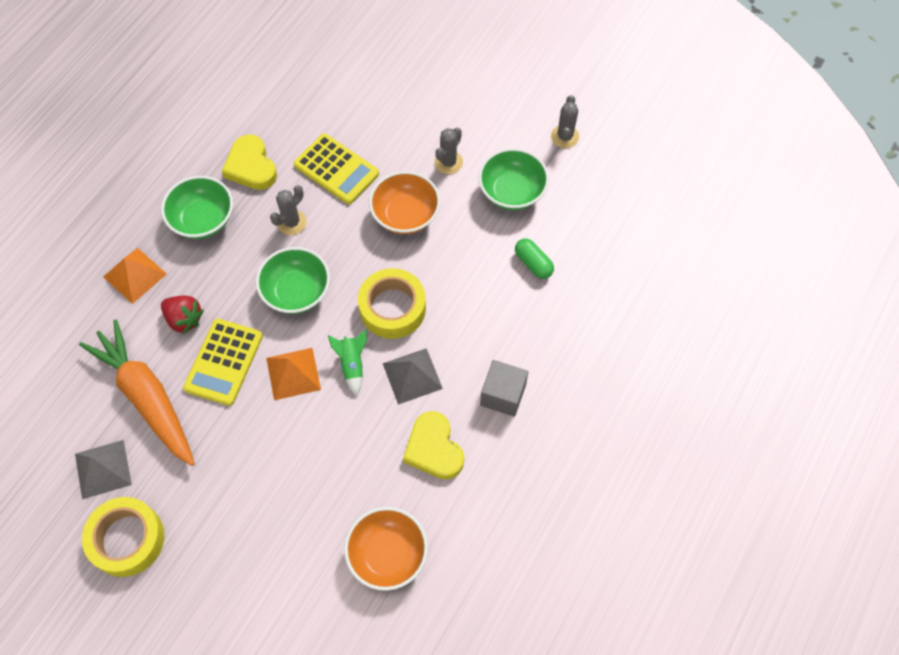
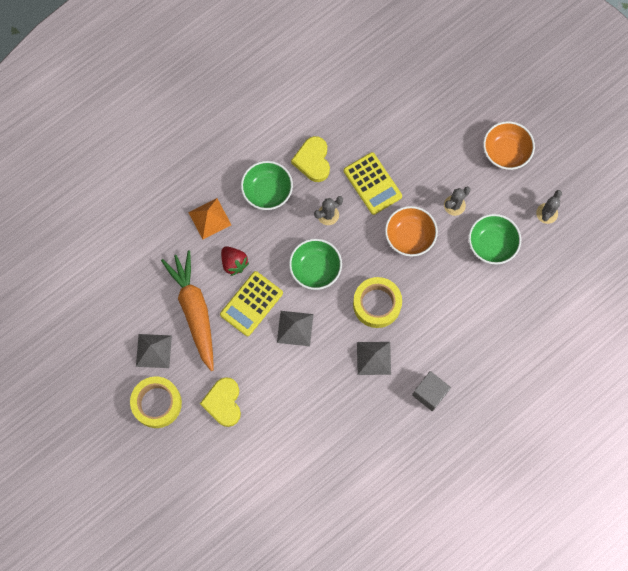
camera: 20 degrees right, 10 degrees up
orange pyramid [266,348,321,400] -> grey pyramid [277,311,313,346]
green rocket [328,329,367,395] -> none
orange bowl [344,507,428,591] -> orange bowl moved to [483,121,535,170]
yellow heart [403,411,464,479] -> yellow heart moved to [200,377,241,427]
green capsule [515,238,554,279] -> none

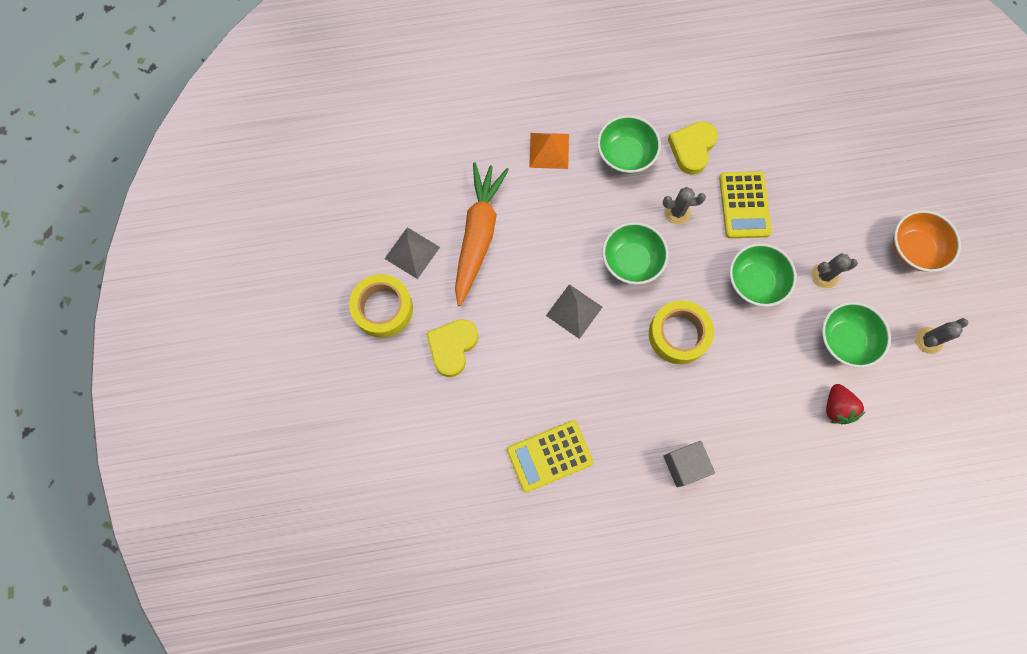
camera: 30 degrees right, 0 degrees up
yellow calculator [220,271,283,336] -> yellow calculator moved to [507,420,593,493]
red strawberry [221,246,249,276] -> red strawberry moved to [826,384,865,424]
grey pyramid [357,342,391,375] -> none
orange bowl [385,206,438,256] -> green bowl [730,243,797,307]

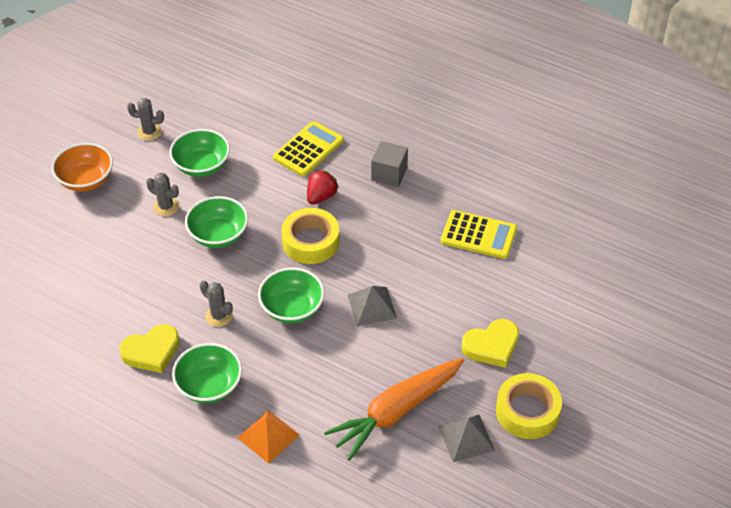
camera: 140 degrees left, 25 degrees down
yellow calculator [719,171,772,238] -> yellow calculator moved to [273,121,344,177]
red strawberry [826,384,865,424] -> red strawberry moved to [307,170,339,205]

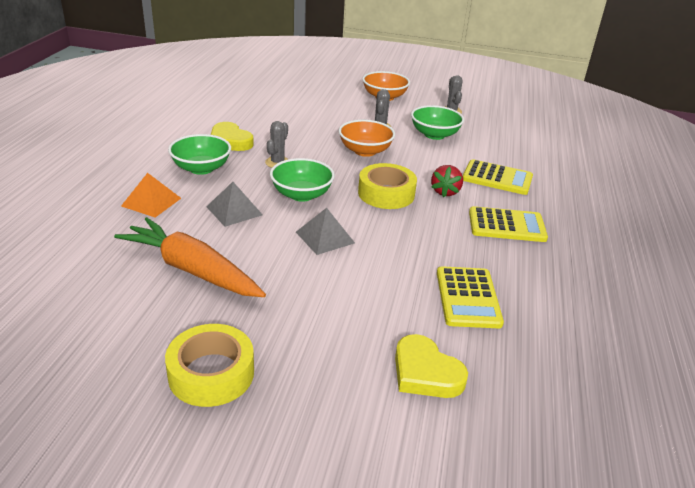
camera: 70 degrees right, 15 degrees down
green bowl [185,196,248,248] -> orange bowl [339,120,395,157]
red strawberry [307,170,339,205] -> red strawberry turned 90 degrees clockwise [431,165,463,197]
grey cube [371,141,408,187] -> yellow calculator [469,206,548,242]
grey pyramid [438,415,495,462] -> grey pyramid moved to [206,182,263,227]
yellow heart [461,319,519,368] -> yellow heart moved to [395,334,468,398]

